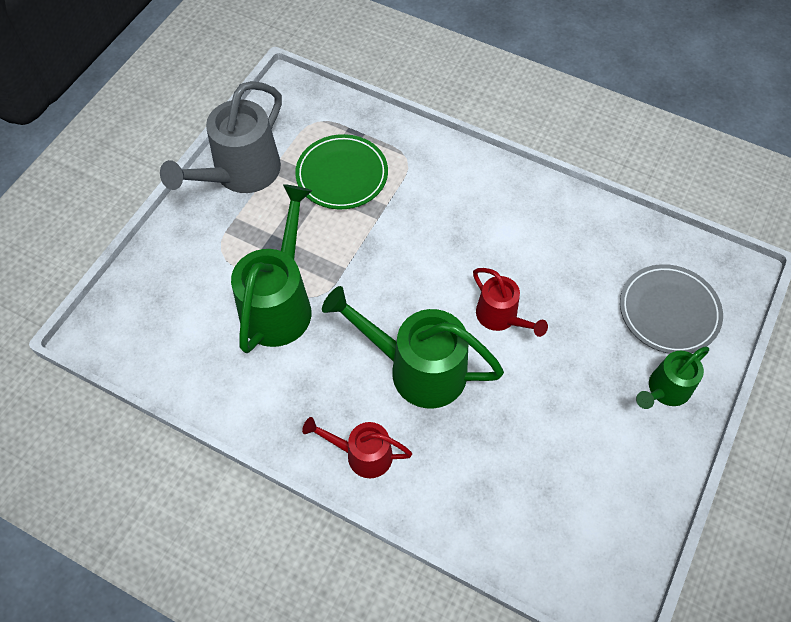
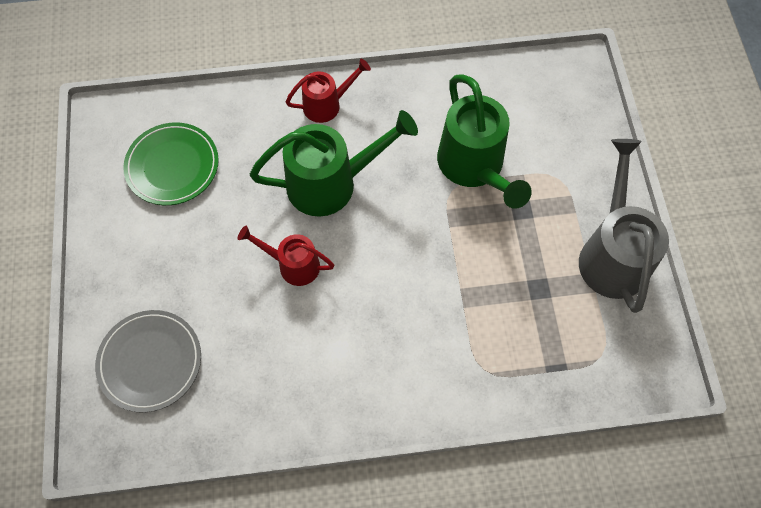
camera: 145 degrees right, 5 degrees up
green plate [295,134,388,209] -> green plate moved to [123,122,219,205]
green watering can [636,347,709,409] -> none

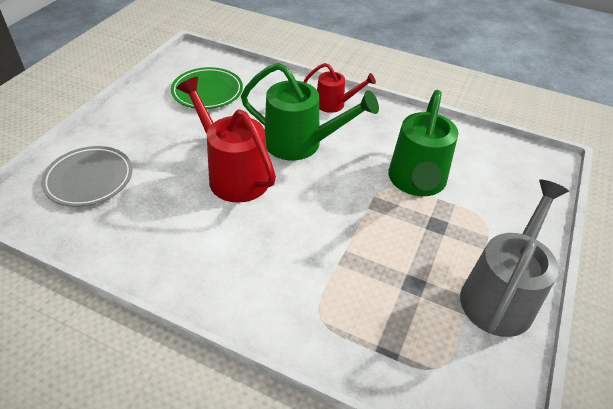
camera: 30 degrees right, 20 degrees down
red watering can [238,225,334,286] -> red watering can [177,77,276,203], size x1.75

